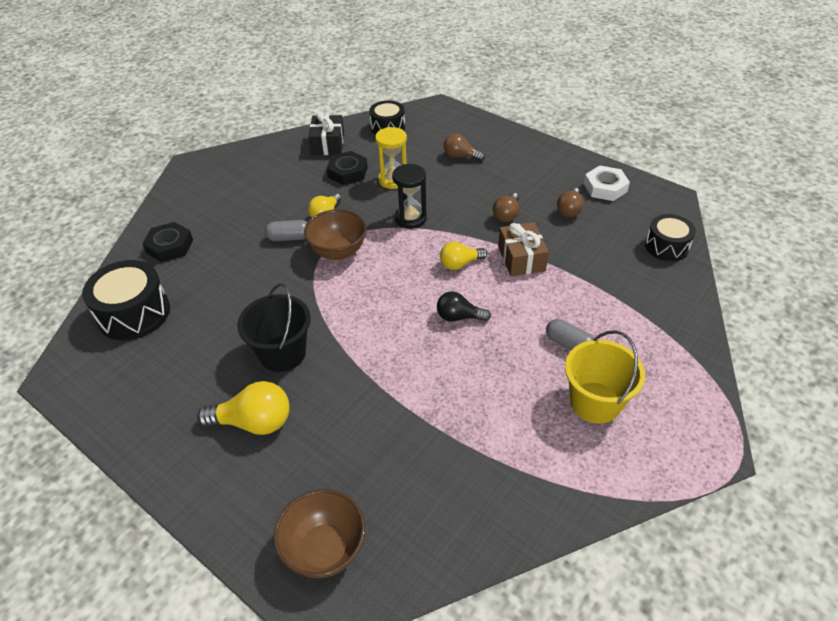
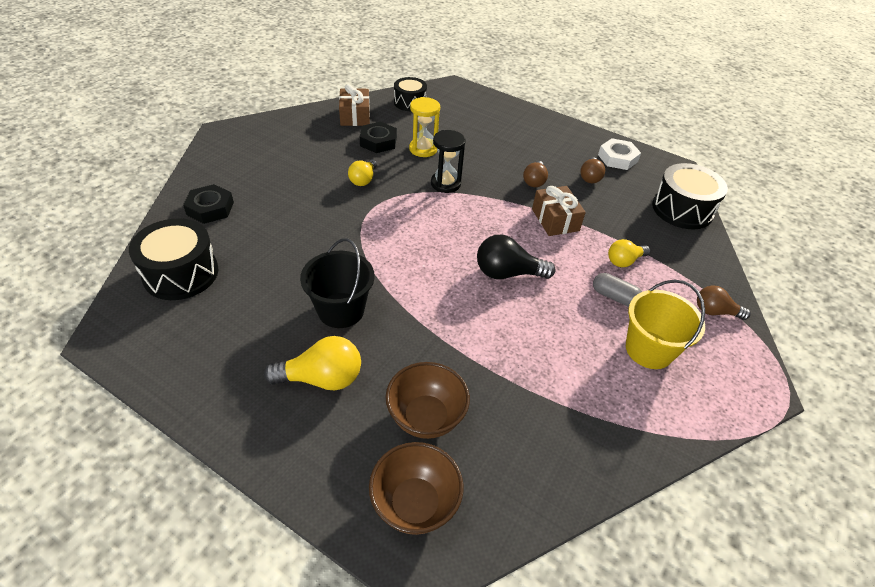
camera: 10 degrees left, 0 degrees up
grey capsule [265,220,308,241] -> none
brown bowl [304,209,367,260] -> brown bowl moved to [386,362,470,439]
black gift [308,112,344,155] -> brown gift [339,84,370,126]
black light bulb [437,291,491,322] -> black light bulb [477,234,555,279], size x1.53
yellow light bulb [440,242,488,270] -> yellow light bulb moved to [608,239,650,267]
brown light bulb [444,134,485,161] -> brown light bulb moved to [697,285,751,320]
black drum [645,214,696,261] -> black drum [652,163,728,229], size x1.54

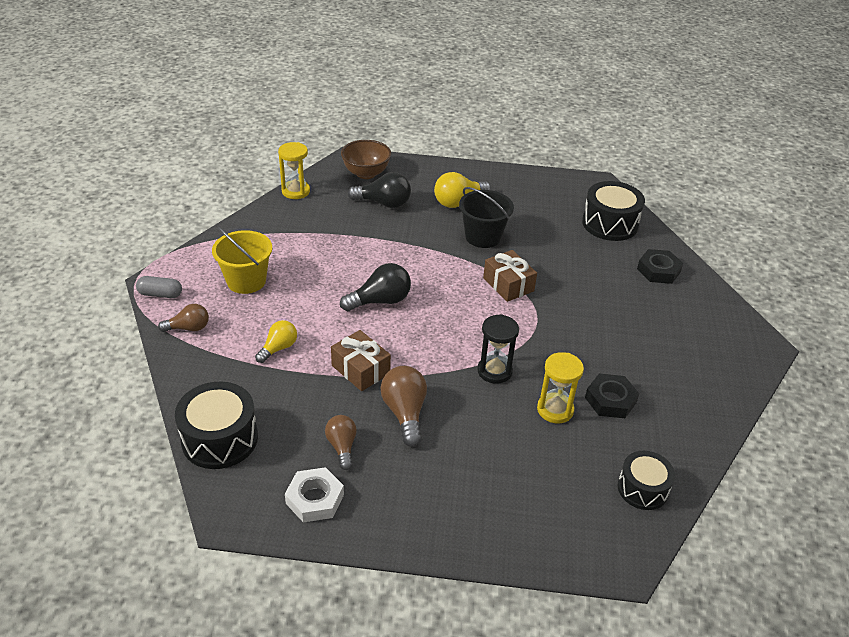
camera: 155 degrees right, 5 degrees down
brown gift [339,84,370,126] -> brown gift moved to [483,250,537,302]
yellow light bulb [348,159,377,186] -> none
brown bowl [386,362,470,439] -> black light bulb [348,172,411,208]
brown light bulb [523,161,548,187] -> brown light bulb [380,366,427,447], size x1.53
grey capsule [593,273,642,307] -> grey capsule moved to [136,276,182,298]
none -> yellow hourglass [278,142,310,199]

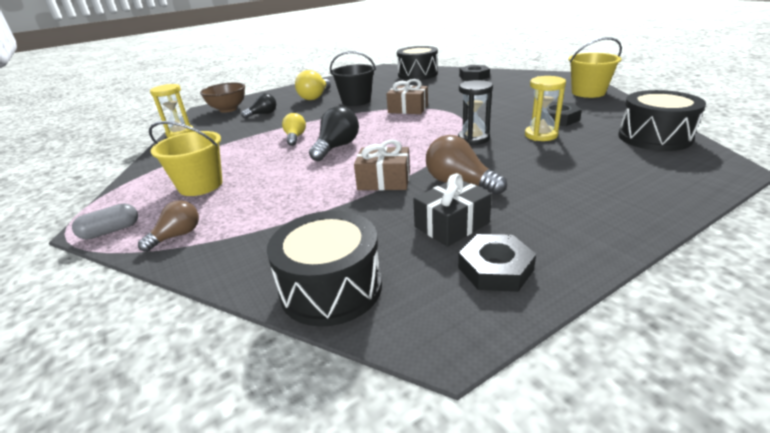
camera: 35 degrees left, 10 degrees down
yellow light bulb [255,320,297,363] -> yellow light bulb moved to [282,113,306,146]
white nut [285,467,344,523] -> black nut [458,234,536,292]
brown light bulb [325,415,357,470] -> black gift [413,173,492,247]
black light bulb [348,172,411,208] -> black light bulb [241,93,276,118], size x0.65
black drum [618,451,675,510] -> black drum [618,90,706,151], size x1.54
none -> yellow bucket [568,37,622,98]

